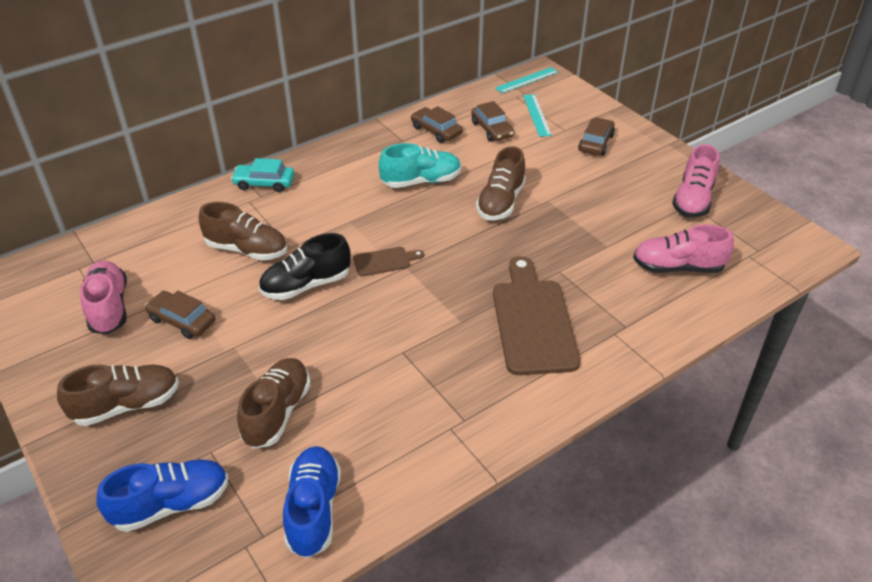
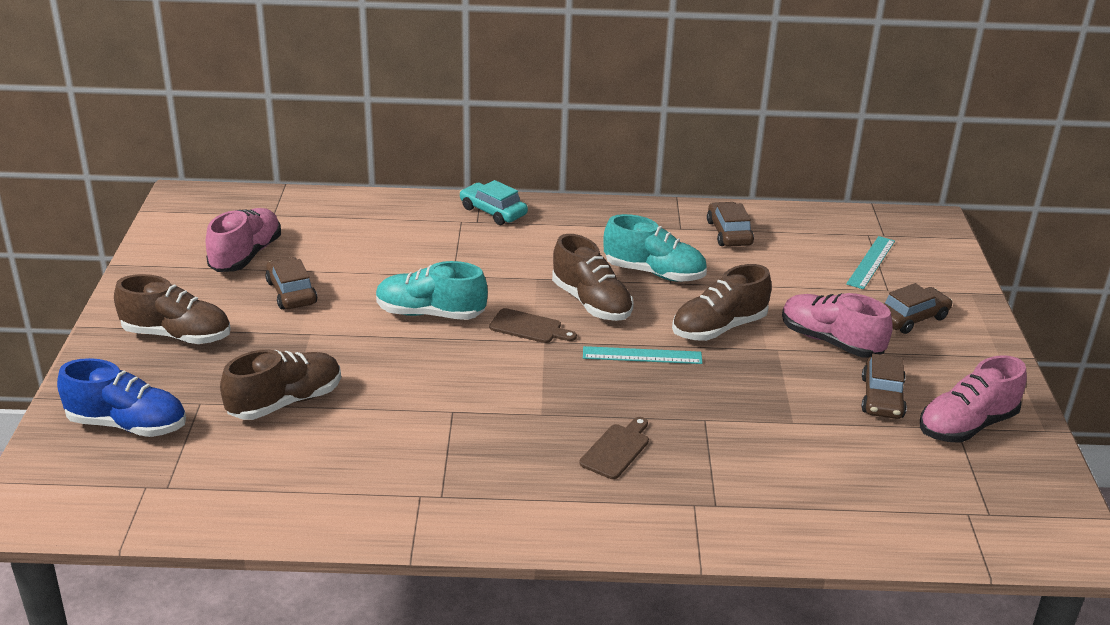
camera: 35 degrees right, 10 degrees down
brown shoe [198,202,287,261] -> brown shoe moved to [552,234,634,321]
black shoe [259,233,351,300] -> turquoise shoe [376,261,488,320]
blue shoe [283,446,341,558] -> none
brown car [471,101,514,142] -> brown car moved to [861,354,907,419]
brown cutting board [493,256,580,375] -> brown cutting board [579,417,649,479], size x0.47
turquoise ruler [495,67,559,93] -> turquoise ruler moved to [583,346,702,364]
pink shoe [633,225,734,273] -> pink shoe moved to [782,293,893,358]

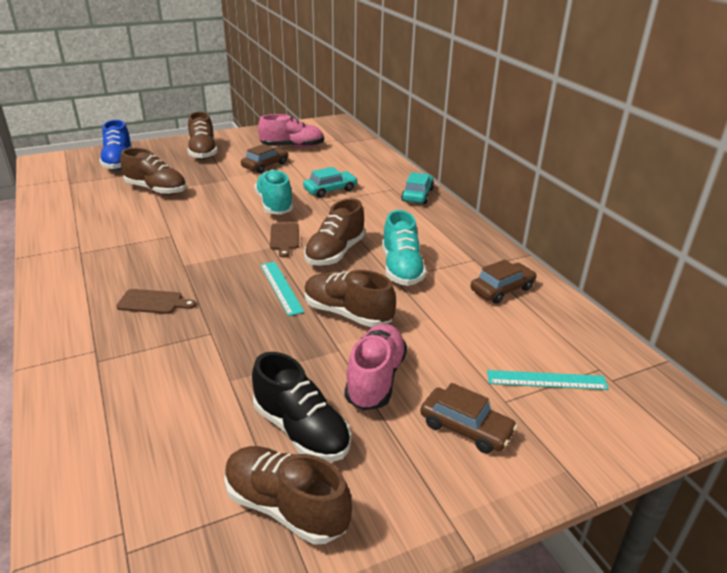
camera: 65 degrees right, 0 degrees up
brown car [861,354,907,419] -> black shoe [252,352,351,462]
pink shoe [920,355,1027,443] -> brown shoe [224,446,352,545]
none -> turquoise car [303,167,358,198]

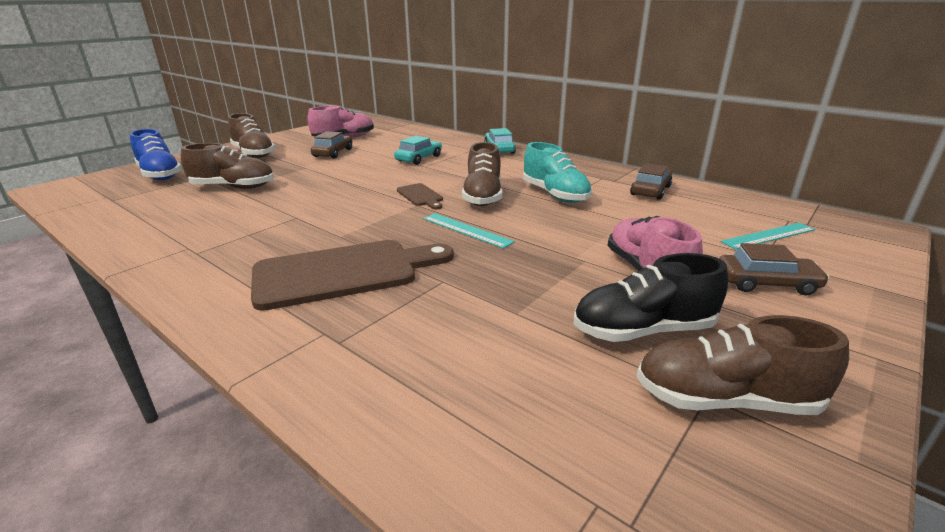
camera: 25 degrees left, 5 degrees down
brown cutting board [116,289,196,314] -> brown cutting board [251,240,454,311], size x2.13
black shoe [252,352,351,462] -> black shoe turned 150 degrees clockwise [573,253,728,342]
turquoise shoe [254,170,294,215] -> none
brown shoe [304,270,396,327] -> none

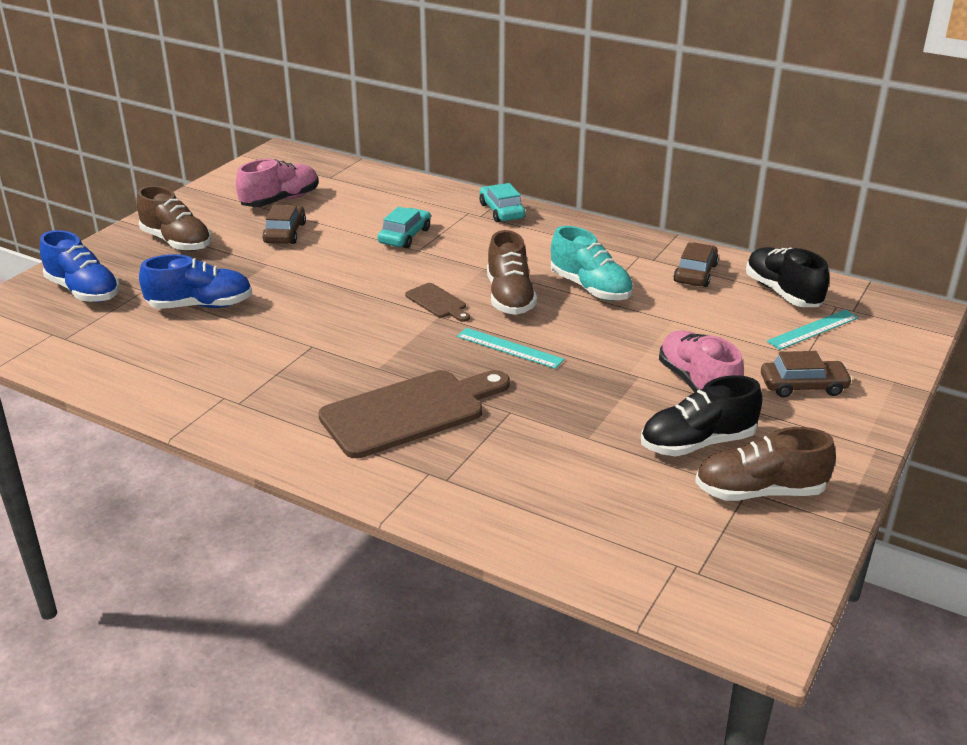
camera: 10 degrees left, 5 degrees up
brown shoe [181,143,274,189] -> blue shoe [139,254,252,309]
none -> black shoe [746,247,829,307]

